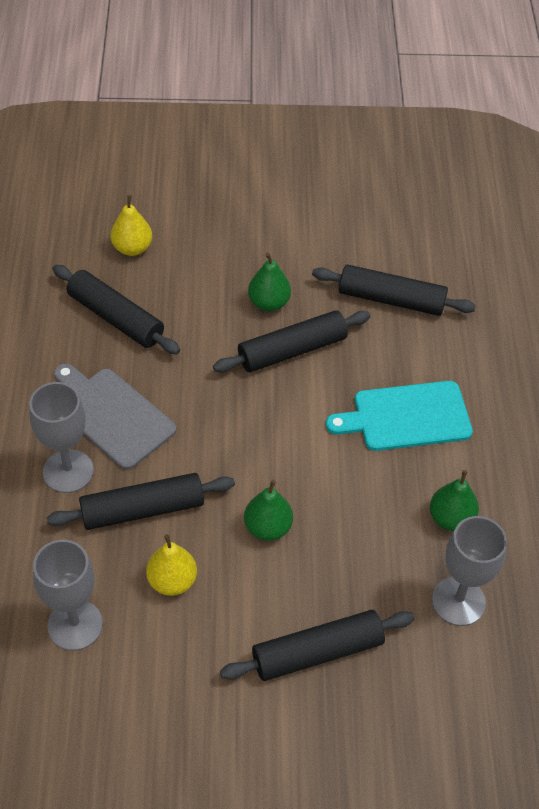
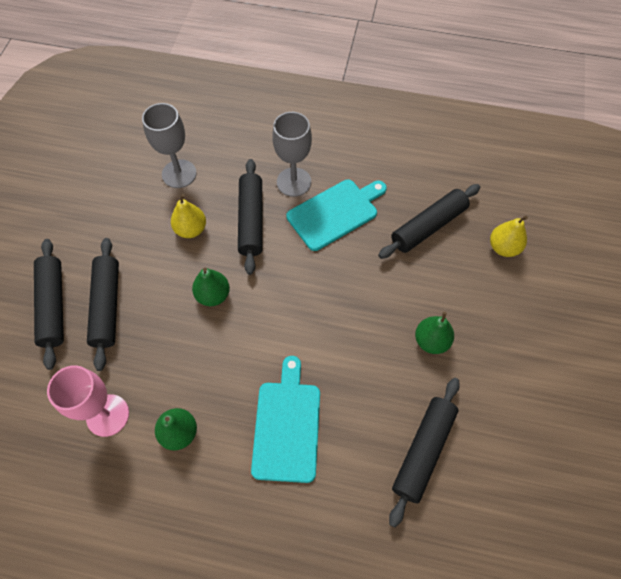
camera: 105 degrees right, 10 degrees up
grey cutting board [54,363,177,470] -> turquoise cutting board [286,179,387,251]
black rolling pin [213,310,370,373] -> black rolling pin moved to [34,239,64,370]
grey goblet [432,516,507,626] -> pink goblet [47,365,129,437]

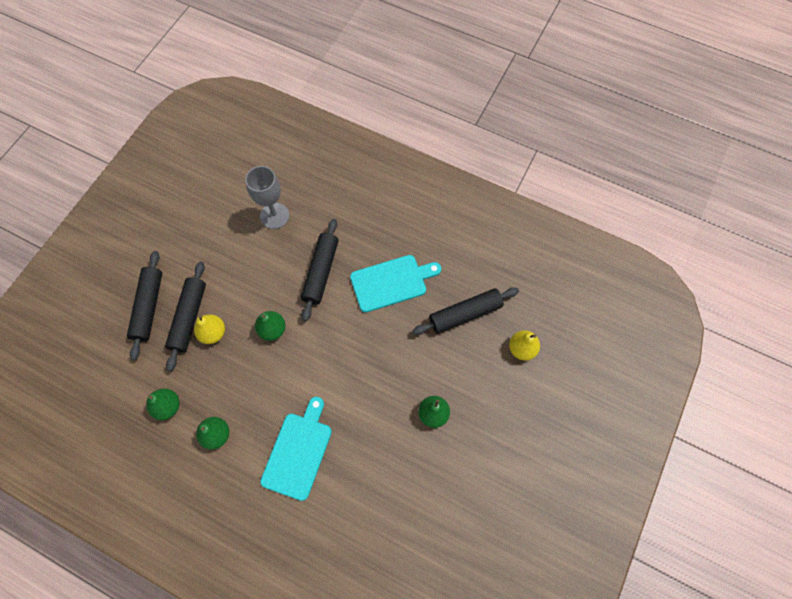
camera: 15 degrees right, 5 degrees up
pink goblet [47,365,129,437] -> green pear [146,388,179,420]
yellow pear [171,194,206,238] -> yellow pear moved to [194,314,225,344]
grey goblet [272,112,312,197] -> none
black rolling pin [389,378,460,528] -> none

